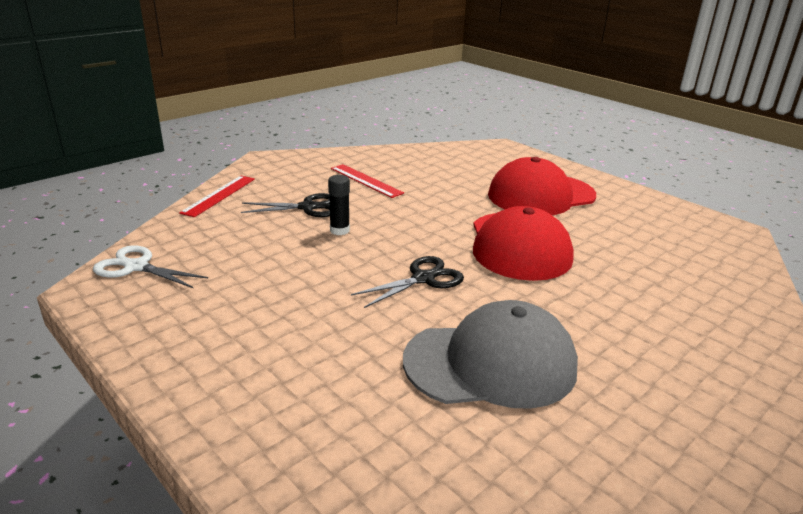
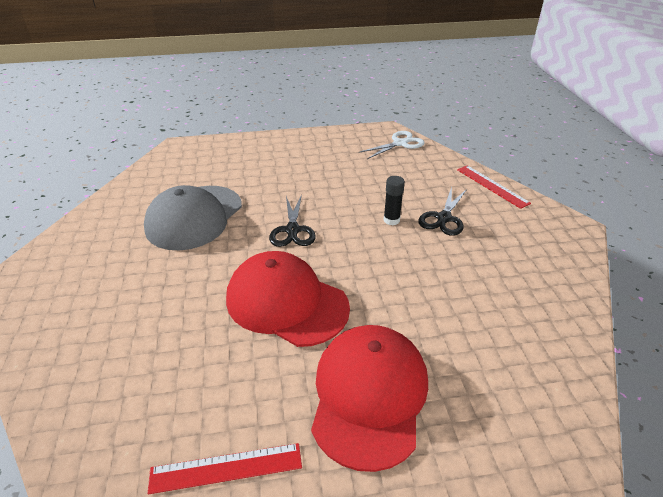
camera: 125 degrees right, 10 degrees up
red ruler [331,164,404,198] -> red ruler moved to [148,443,302,494]

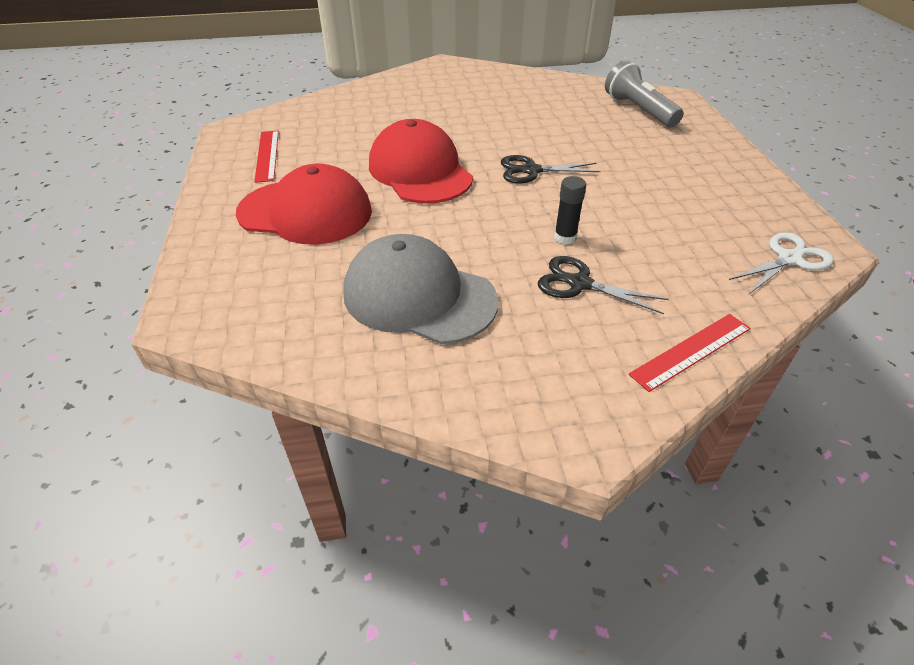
camera: 90 degrees right, 5 degrees up
grey cap [144,185,242,250] -> grey cap moved to [344,234,498,344]
red cap [226,251,350,347] -> red cap turned 60 degrees counterclockwise [369,119,473,204]
white scissors [360,131,425,159] -> white scissors turned 90 degrees counterclockwise [729,232,834,294]
none -> grey flashlight [605,61,683,127]

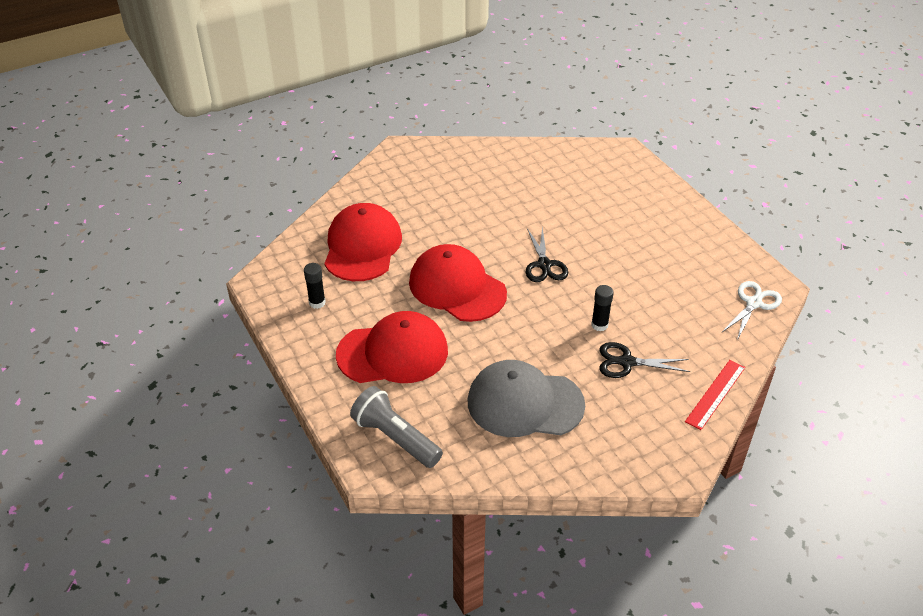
camera: 20 degrees left, 0 degrees up
red ruler [254,131,279,183] -> black glue stick [304,263,326,309]
black scissors [501,155,601,183] -> black scissors turned 75 degrees counterclockwise [526,227,569,282]
grey flashlight [605,61,683,127] -> grey flashlight moved to [350,386,443,468]
none -> red cap [324,203,402,281]

